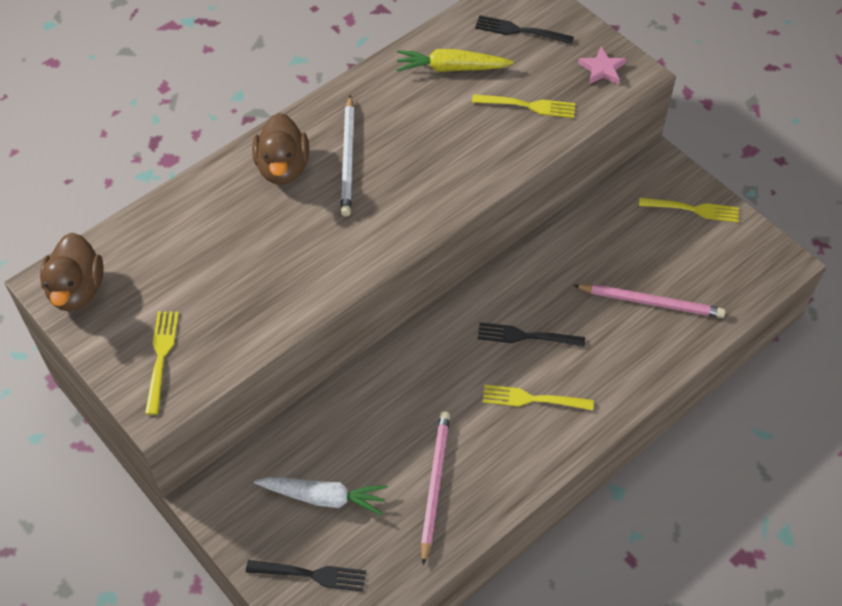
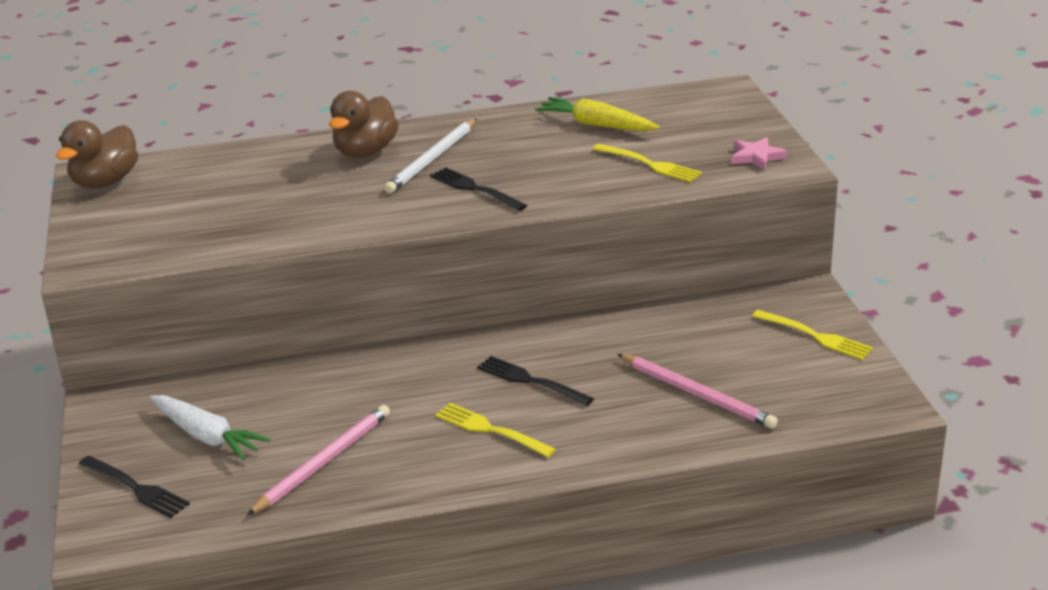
camera: 30 degrees right, 25 degrees down
yellow fork [145,311,179,415] -> none
black fork [475,15,574,44] -> black fork moved to [430,167,527,211]

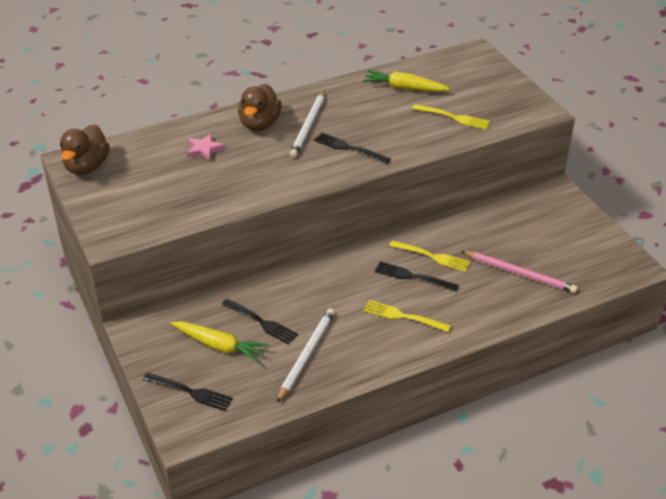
camera: 15 degrees left, 10 degrees up
white carrot [150,395,271,460] -> yellow carrot [171,321,269,363]
pink pencil [247,405,390,516] -> white pencil [277,308,335,403]
pink star [731,137,787,171] -> pink star moved to [187,134,225,161]
yellow fork [752,310,873,360] -> yellow fork moved to [389,240,471,272]
none -> black fork [222,299,298,345]

